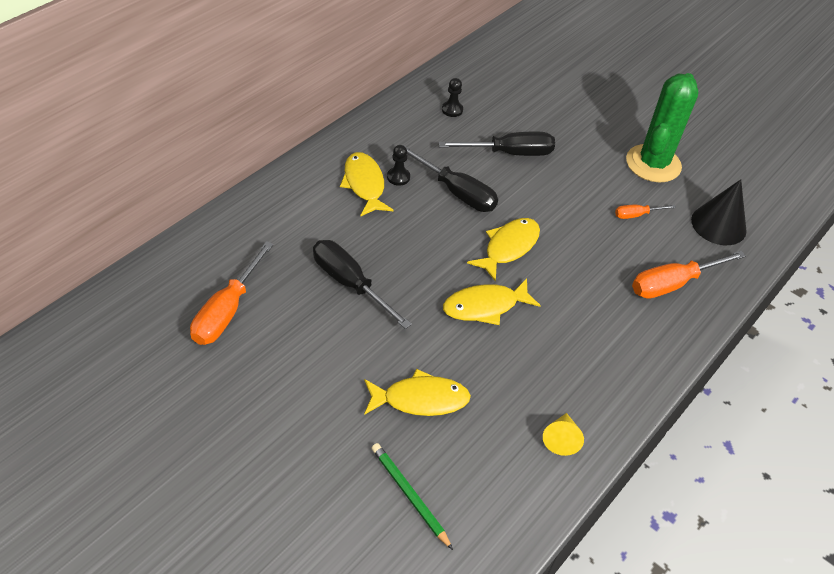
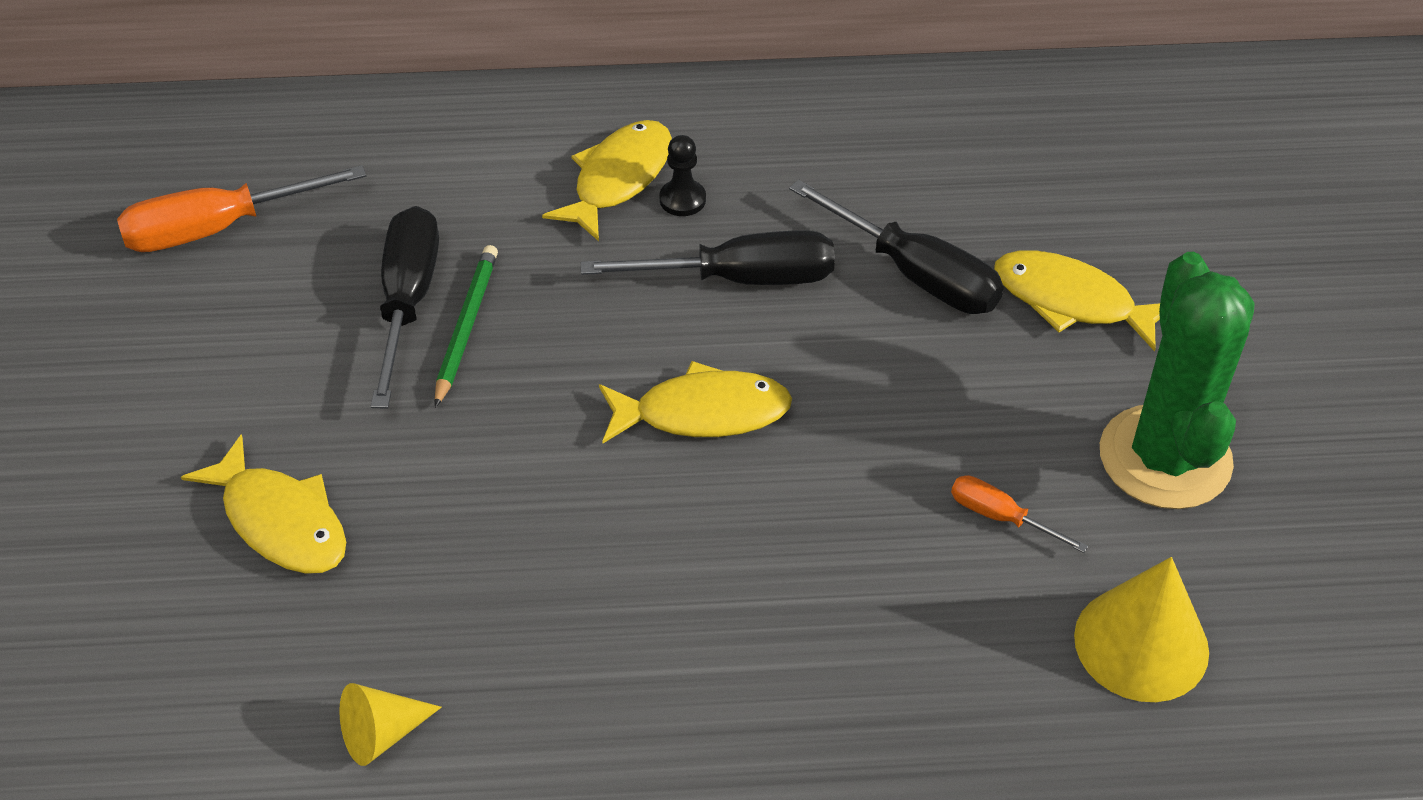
camera: 50 degrees right, 0 degrees up
green pencil [372,443,453,550] -> green pencil moved to [435,245,498,408]
black screwdriver [403,145,498,212] -> black screwdriver turned 90 degrees counterclockwise [581,230,835,285]
black pawn [442,78,463,117] -> none
yellow fish [443,278,541,325] -> yellow fish moved to [994,250,1160,351]
green cactus [626,73,698,182] -> green cactus turned 75 degrees counterclockwise [1100,252,1254,509]
orange screwdriver [632,251,746,299] -> none
black cone [691,179,747,245] -> yellow cone [1074,557,1209,702]

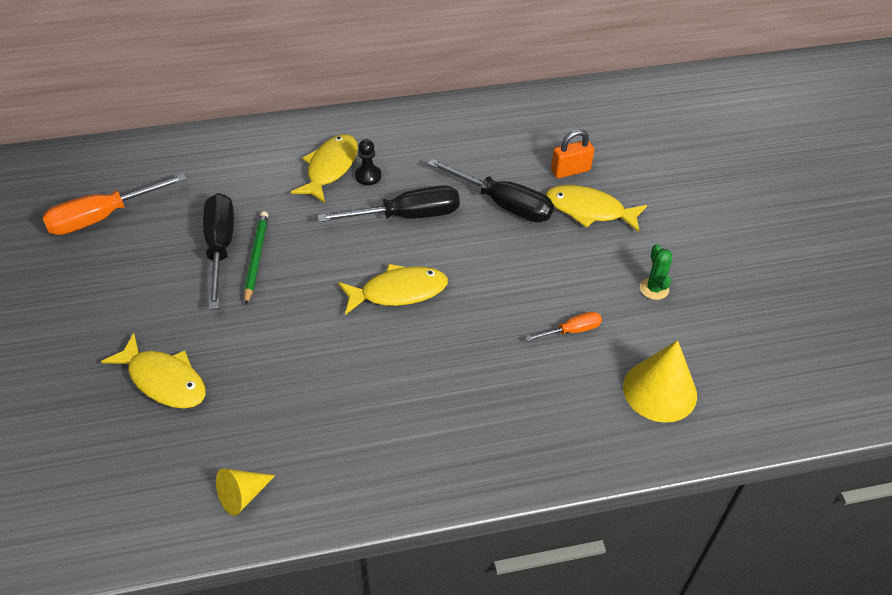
camera: 10 degrees left, 0 degrees up
orange screwdriver [951,475,1088,553] -> orange screwdriver turned 135 degrees clockwise [525,311,602,342]
green cactus [1100,252,1254,509] -> green cactus [640,244,672,300], size x0.40
none -> orange padlock [551,129,594,178]

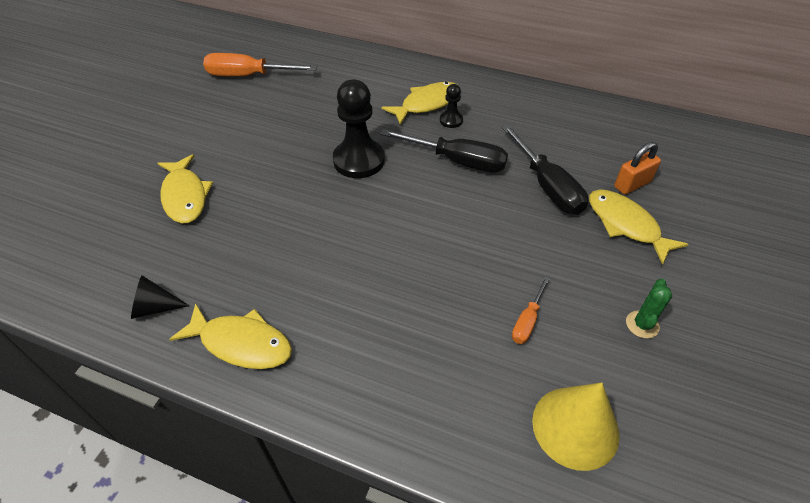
camera: 35 degrees right, 0 degrees up
black screwdriver [203,193,234,309] -> none
yellow cone [216,468,275,516] -> black cone [131,275,190,319]
green pencil [244,211,268,305] -> none
yellow fish [338,264,448,315] -> yellow fish moved to [169,303,292,369]
orange screwdriver [525,311,602,342] -> orange screwdriver turned 105 degrees clockwise [512,277,550,344]
orange padlock [551,129,594,178] -> orange padlock turned 45 degrees counterclockwise [614,142,661,195]
none -> black pawn [333,80,385,178]

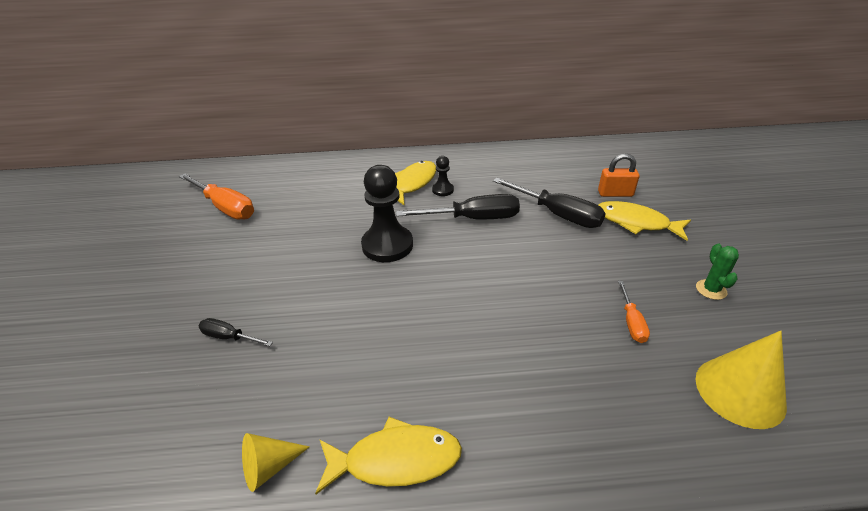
camera: 25 degrees left, 10 degrees down
black cone [131,275,190,319] -> yellow cone [242,433,310,492]
yellow fish [157,154,213,223] -> black screwdriver [199,318,273,346]
orange screwdriver [203,53,317,76] -> orange screwdriver turned 120 degrees counterclockwise [179,174,254,220]
orange padlock [614,142,661,195] -> orange padlock turned 60 degrees clockwise [598,154,639,197]

